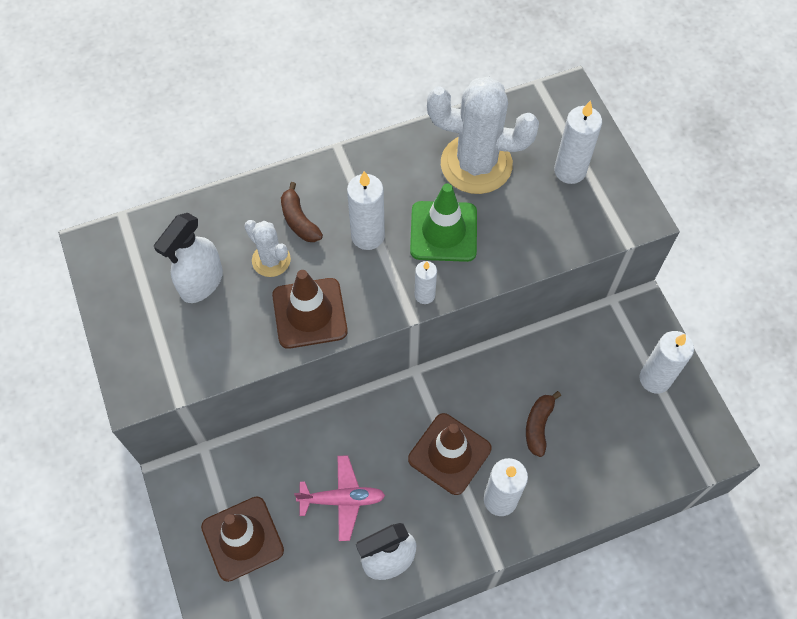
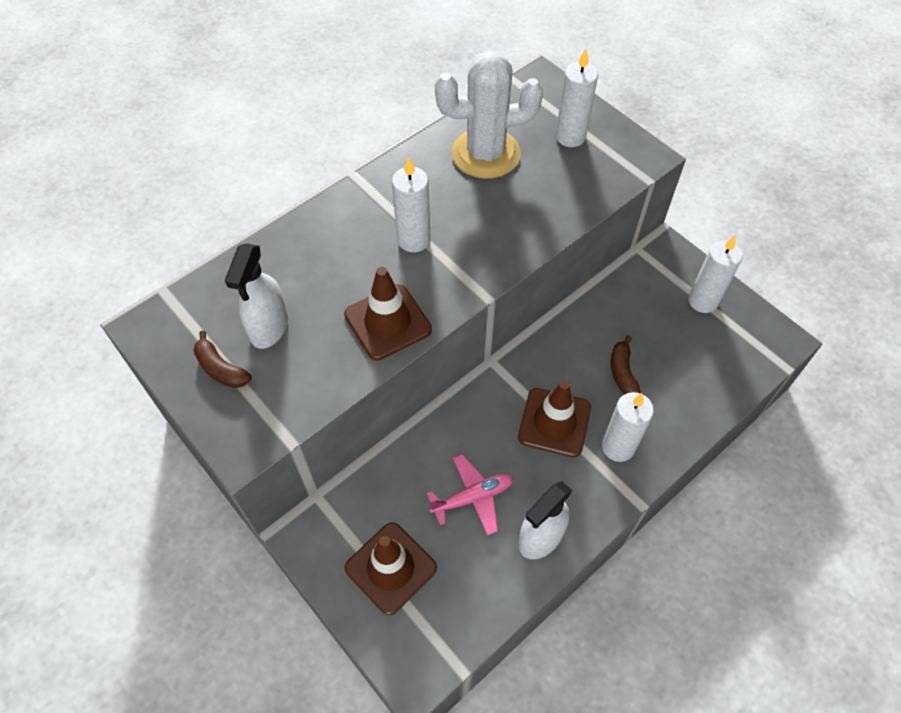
camera: 20 degrees left, 5 degrees down
white cactus [244,220,291,277] -> none
brown banana [281,182,323,242] -> brown banana moved to [193,331,252,388]
green traffic cone [410,183,477,262] -> none
white candle [415,261,437,304] -> none

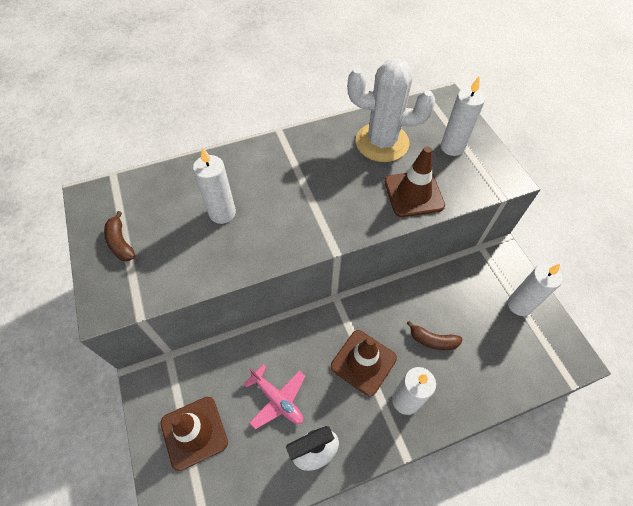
camera: 20 degrees right, 0 degrees up
white spray bottle [225,243,288,349] -> none
brown traffic cone [344,267,432,360] -> brown traffic cone moved to [384,146,445,217]
white candle [392,157,430,252] -> white candle moved to [193,147,236,224]
pink plane [427,454,513,536] -> pink plane turned 45 degrees clockwise [243,364,305,430]
brown banana [611,335,641,394] -> brown banana turned 90 degrees counterclockwise [407,321,463,350]

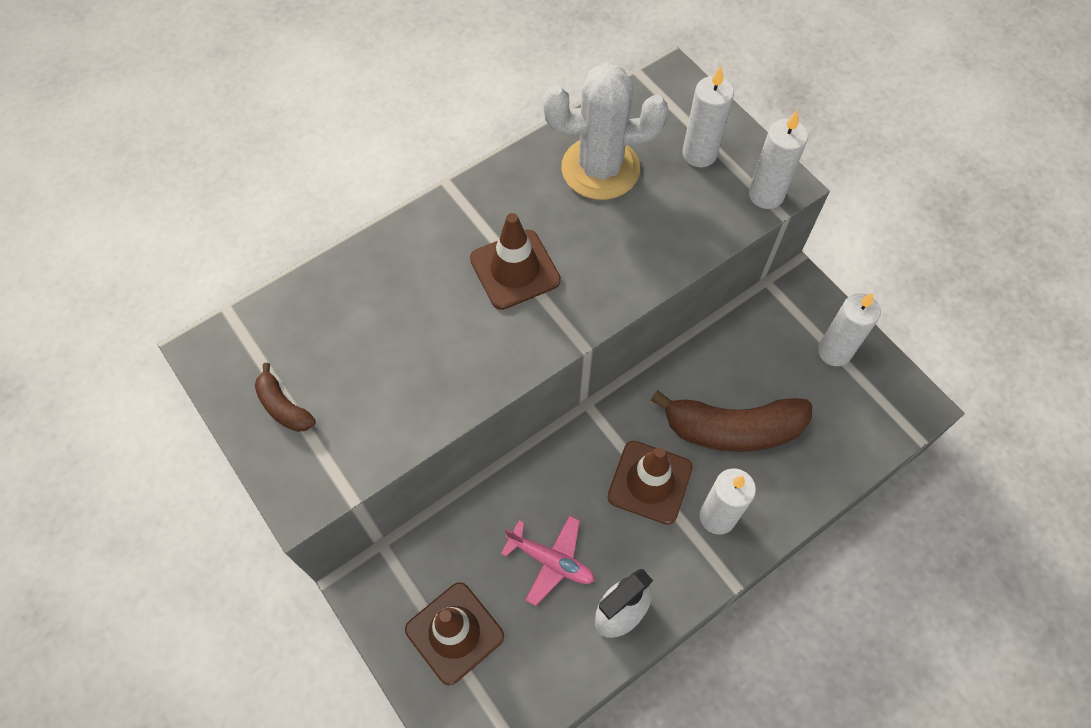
camera: 15 degrees left, 5 degrees up
white candle [193,147,236,224] -> white candle moved to [749,110,808,209]
brown traffic cone [384,146,445,217] -> brown traffic cone moved to [470,213,561,310]
brown banana [407,321,463,350] -> brown banana [651,391,812,452], size x2.05

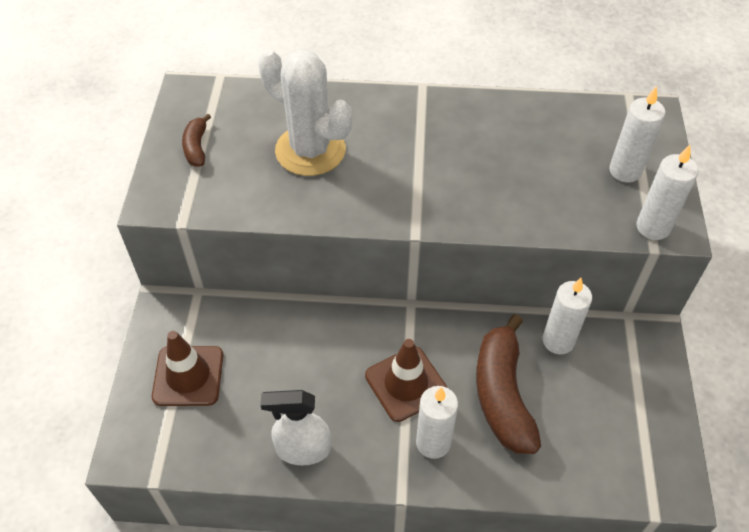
camera: 40 degrees right, 10 degrees down
brown traffic cone [470,213,561,310] -> none
pink plane [501,515,595,606] -> none
white cactus [543,63,668,200] -> white cactus moved to [258,49,352,176]
brown banana [651,391,812,452] -> brown banana turned 45 degrees clockwise [476,314,541,454]
white candle [818,293,881,366] -> white candle moved to [543,278,592,354]

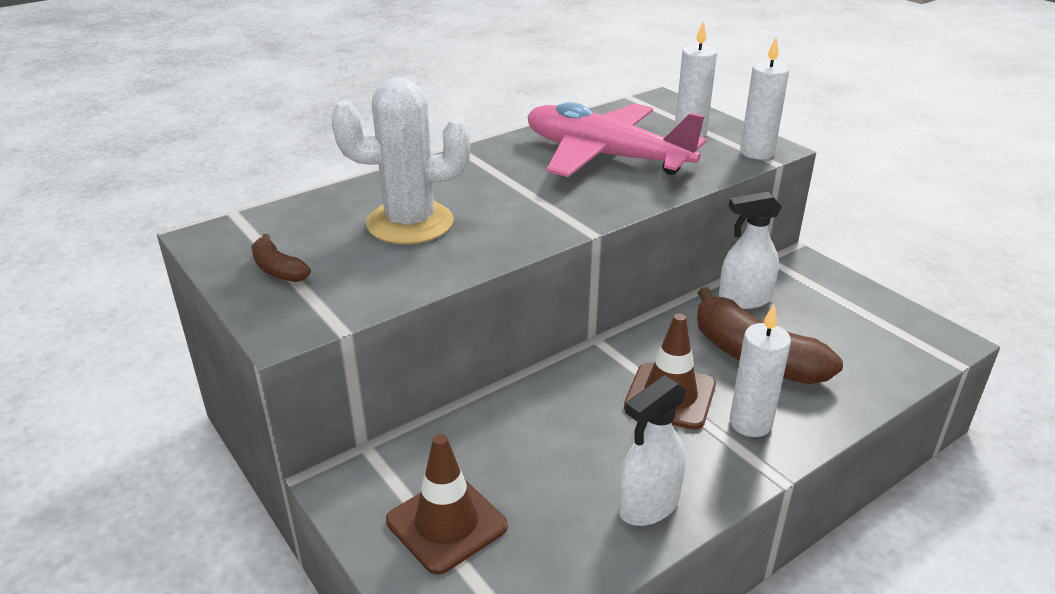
camera: 40 degrees left, 20 degrees down
white candle [543,278,592,354] -> white spray bottle [718,192,782,309]
none -> pink plane [527,102,706,177]

